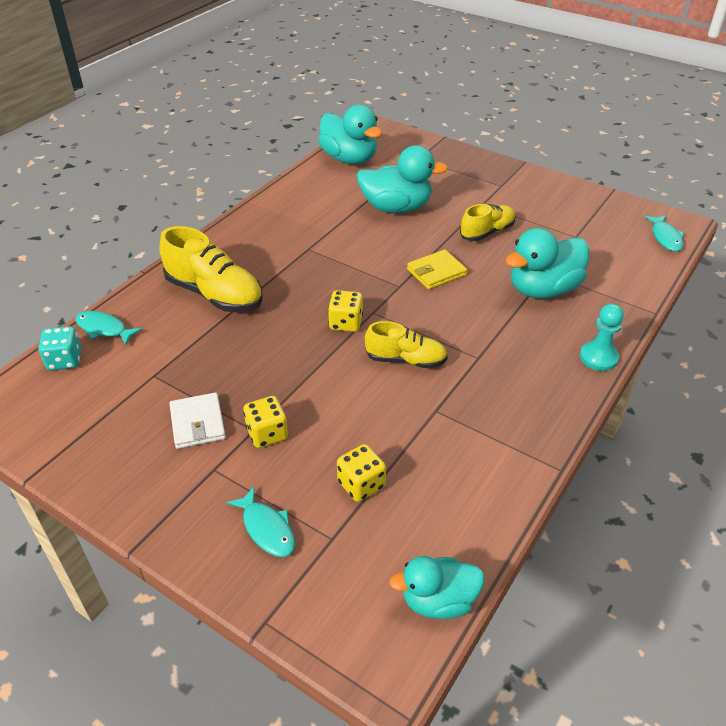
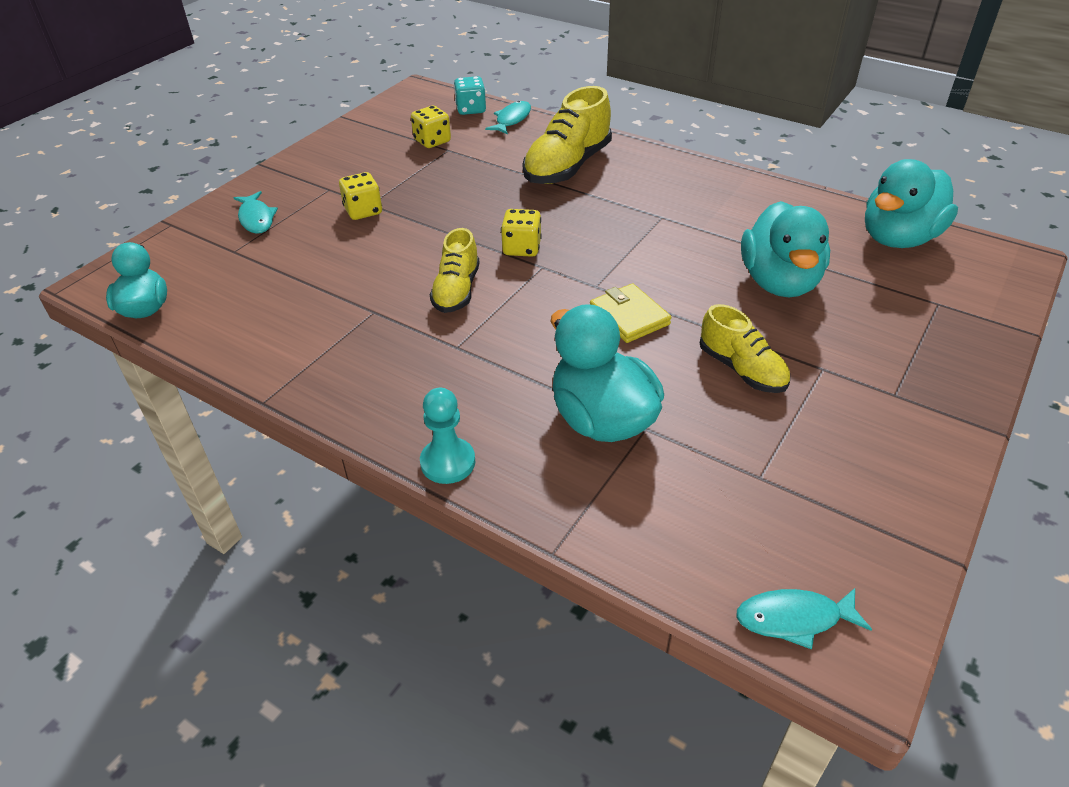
camera: 90 degrees right, 0 degrees up
white wallet [169,393,226,449] -> none
turquoise fish [226,487,295,557] -> turquoise fish turned 75 degrees counterclockwise [233,191,278,234]
yellow dice [337,444,386,502] -> yellow dice moved to [411,106,451,148]

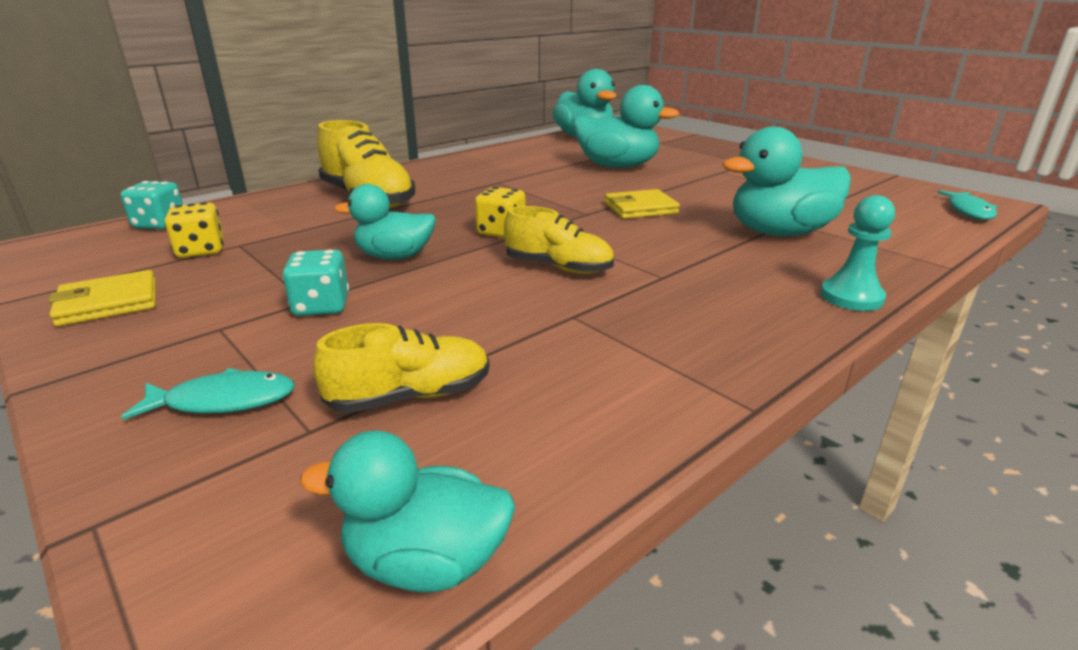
camera: 75 degrees left, 15 degrees down
yellow dice [339,172,382,220] -> turquoise dice [282,249,349,316]
turquoise fish [485,101,531,135] -> none
yellow shoe [700,304,790,393] -> yellow shoe moved to [313,323,489,413]
none -> yellow wallet [48,270,156,326]
none -> turquoise duck [334,184,436,260]

